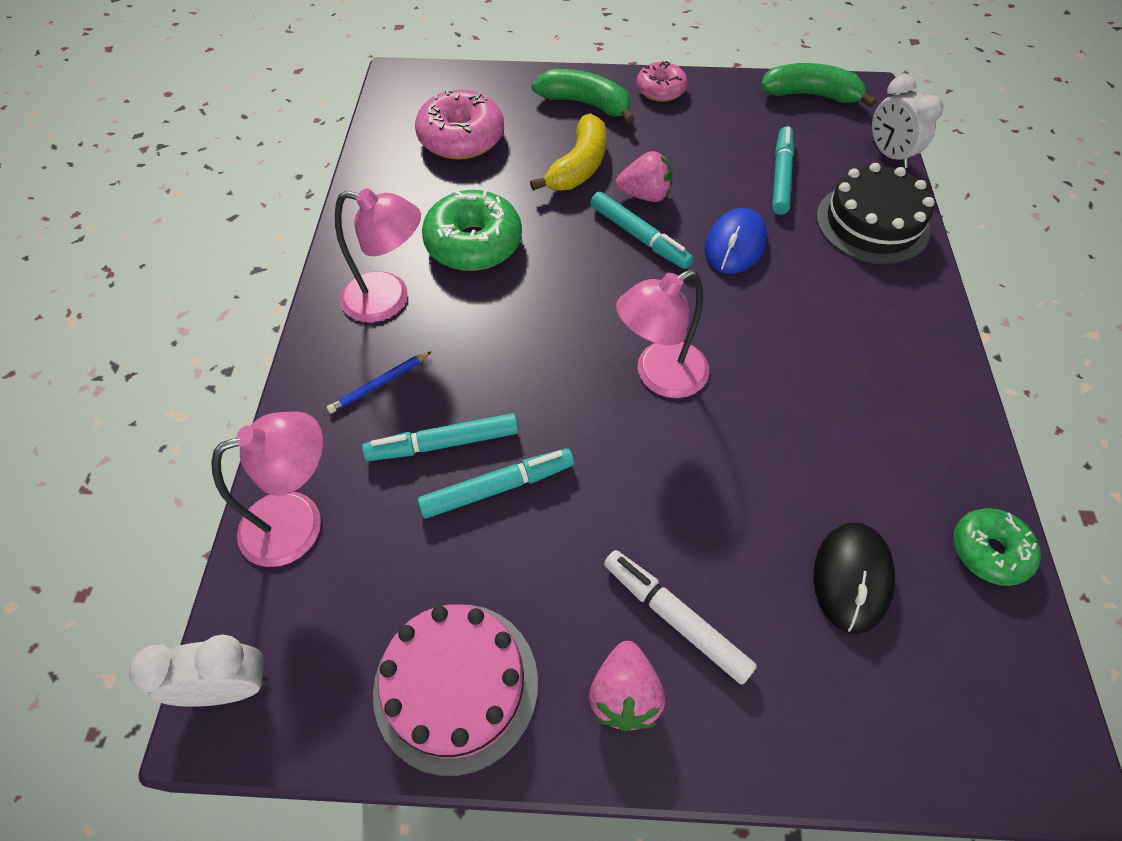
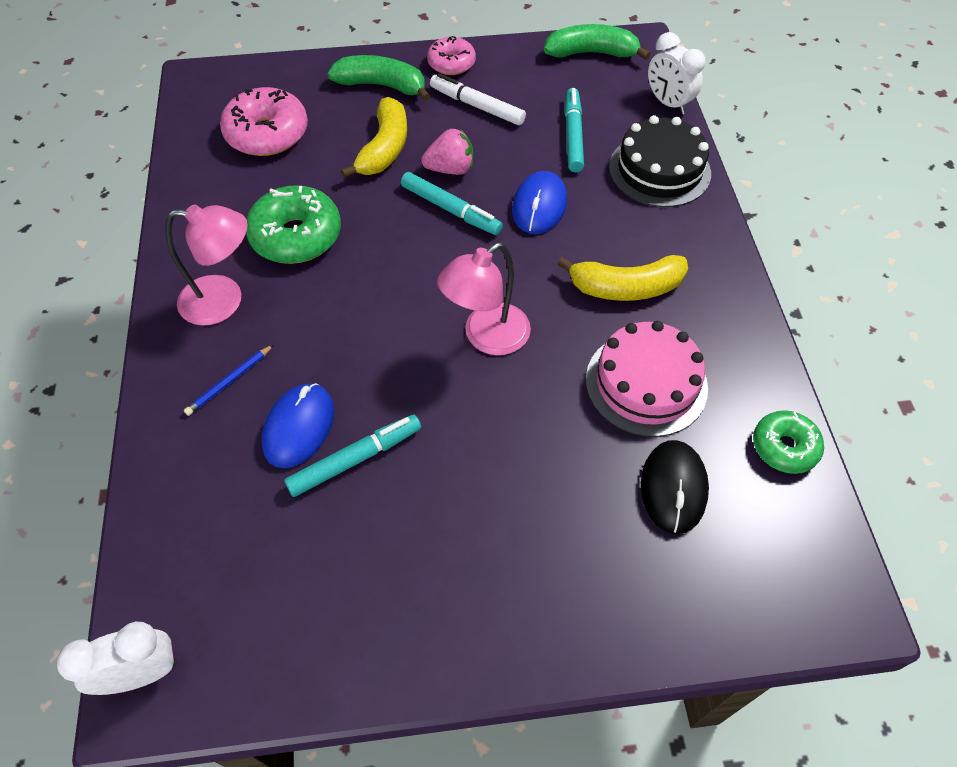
camera: 10 degrees left, 0 degrees up
pink lamp [211,411,323,567] -> none
turquoise marker [362,413,519,461] -> blue mouse [262,383,334,468]
pink cake [373,604,538,776] -> pink cake moved to [586,321,708,437]
pink strawberry [589,641,665,731] -> none
white marker [604,550,757,685] -> white marker moved to [430,73,526,125]
none -> yellow banana [557,255,688,301]

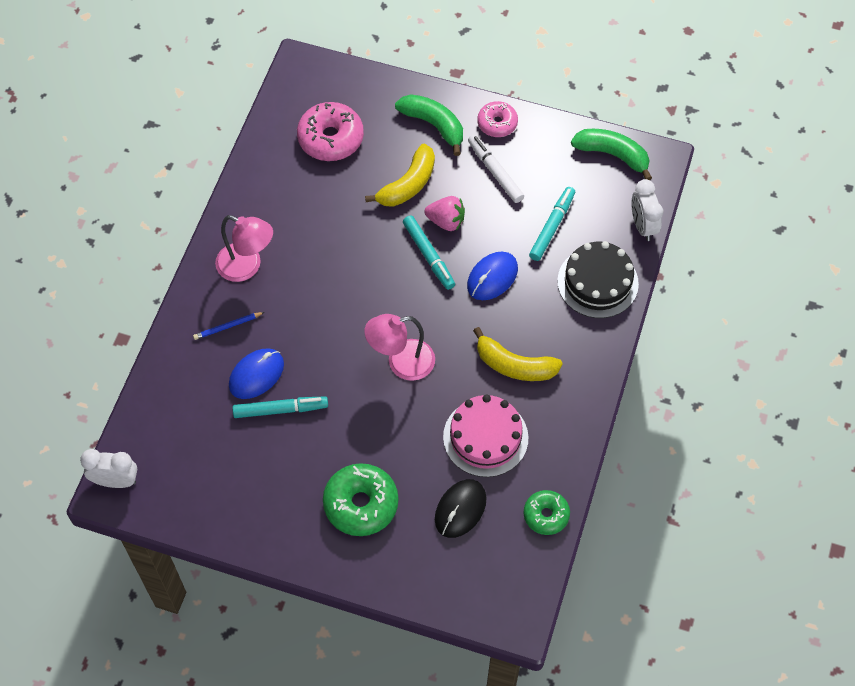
camera: 25 degrees right, 5 degrees up
green donut [246,185,341,264] -> green donut moved to [323,463,398,536]

